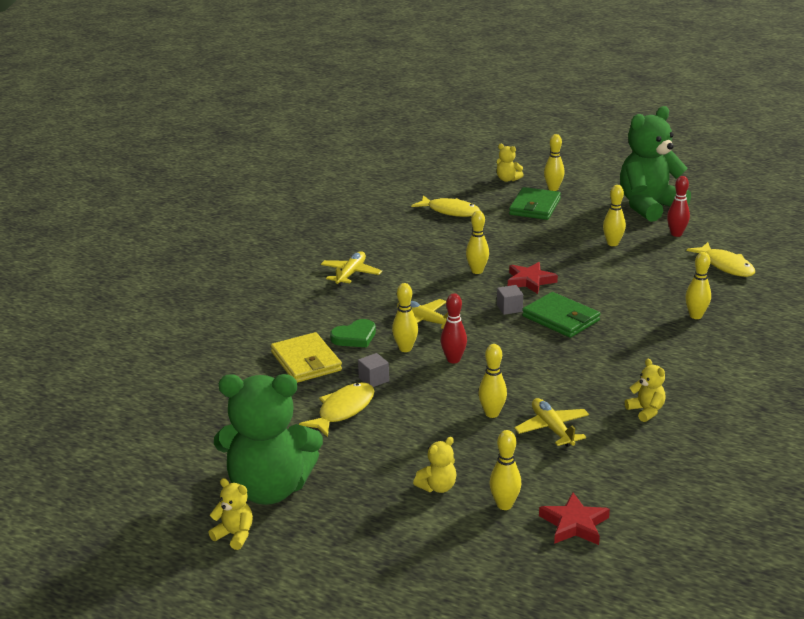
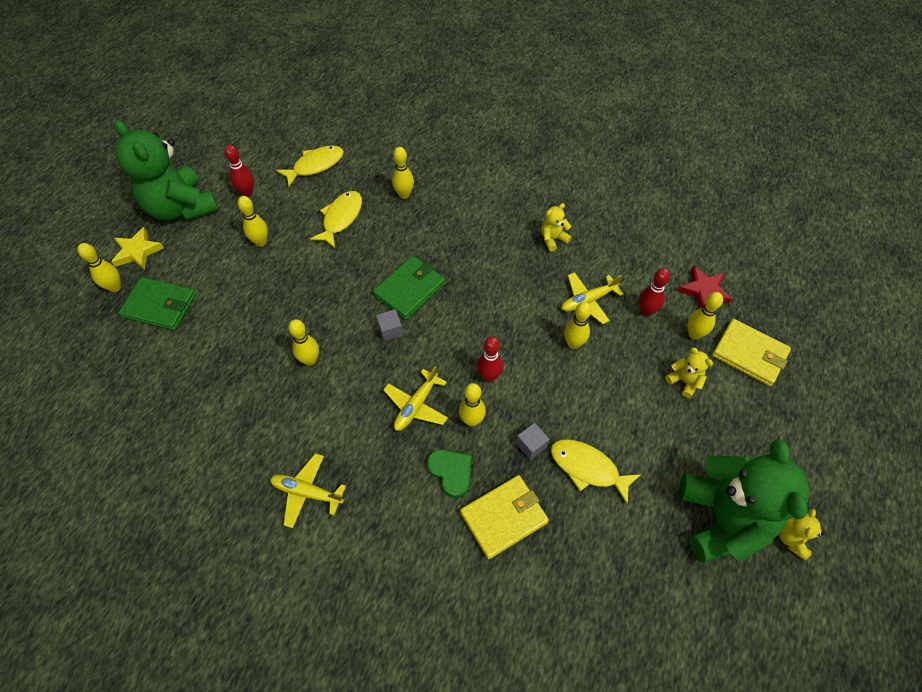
camera: 95 degrees left, 30 degrees up
yellow fish [411,195,481,217] -> yellow fish moved to [310,191,362,248]
yellow teddy bear [497,144,524,182] -> none
red star [508,262,558,294] -> none
none -> yellow star [111,227,164,270]
none -> red bowling pin [639,268,670,317]
none -> yellow wallet [712,319,791,386]

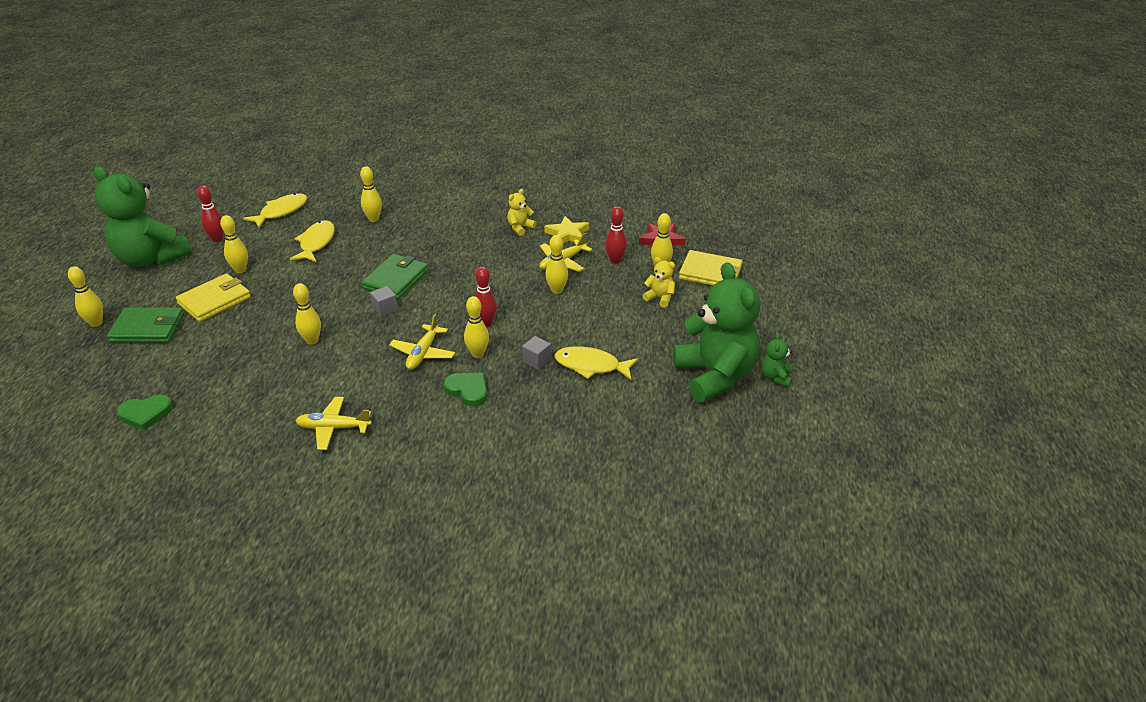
camera: 15 degrees left, 20 degrees down
yellow star [111,227,164,270] -> yellow star moved to [544,216,589,243]
yellow wallet [460,475,549,559] -> yellow wallet moved to [176,273,251,322]
yellow teddy bear [779,509,824,560] -> green teddy bear [761,333,792,387]
none -> green heart [117,395,173,431]

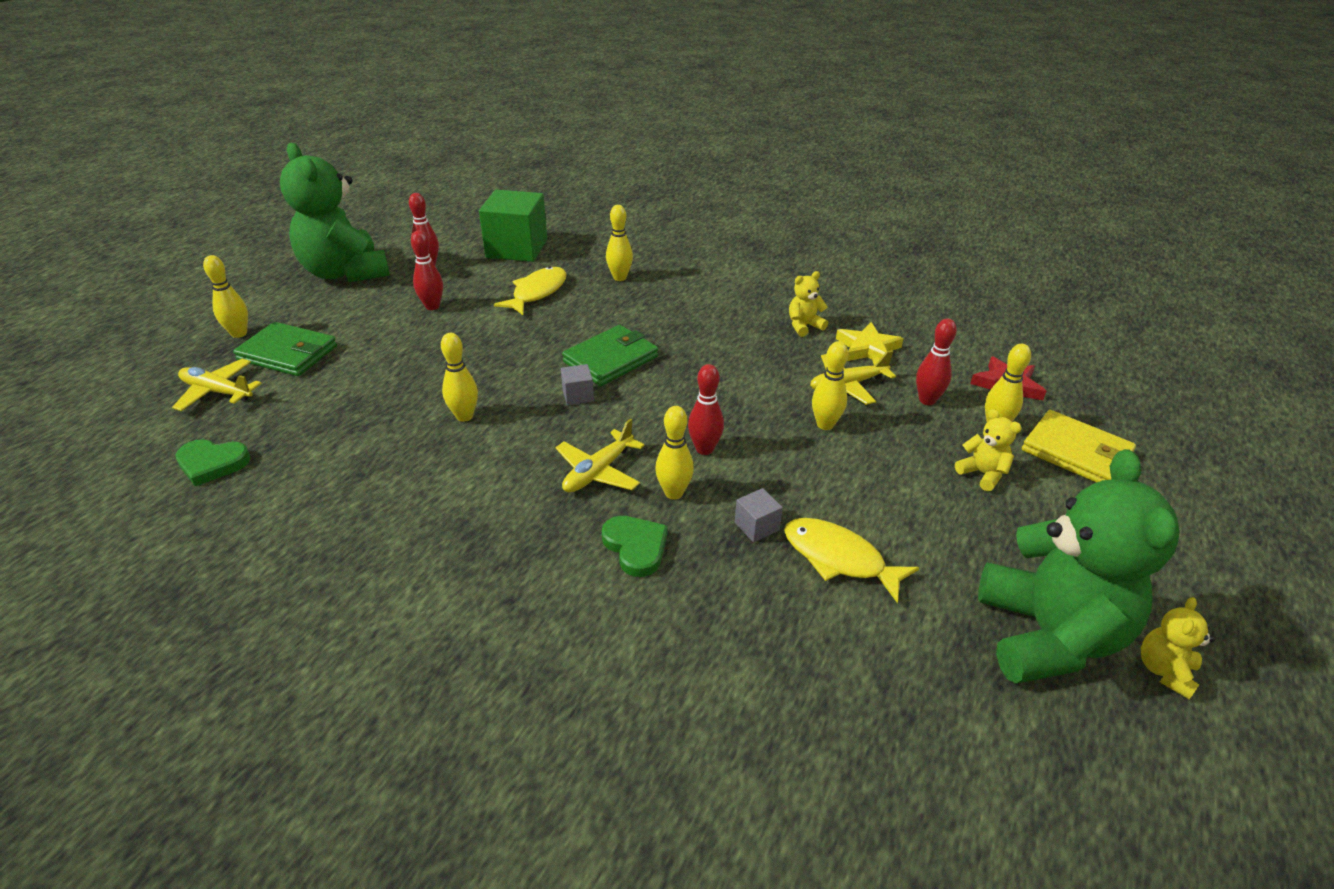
camera: 20 degrees right, 0 degrees up
yellow wallet [176,273,251,322] -> none
yellow bowling pin [220,215,248,273] -> red bowling pin [411,231,443,310]
yellow fish [243,193,307,228] -> green cube [479,190,547,262]
yellow plane [295,397,372,450] -> yellow plane moved to [172,359,262,411]
green teddy bear [761,333,792,387] -> yellow teddy bear [1141,597,1215,699]

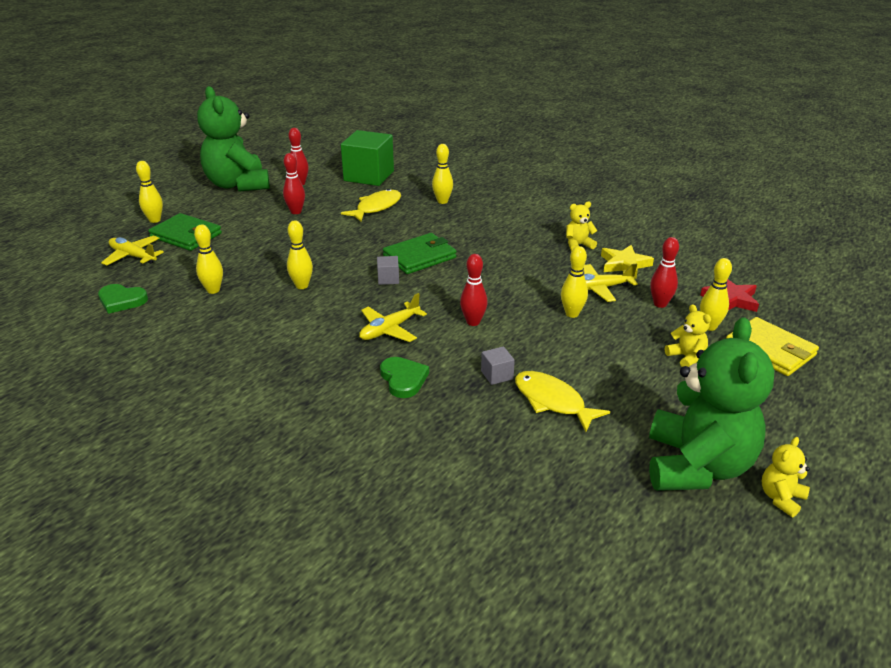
camera: 10 degrees right, 5 degrees down
yellow bowling pin [655,406,694,499] -> yellow bowling pin moved to [194,224,223,294]

